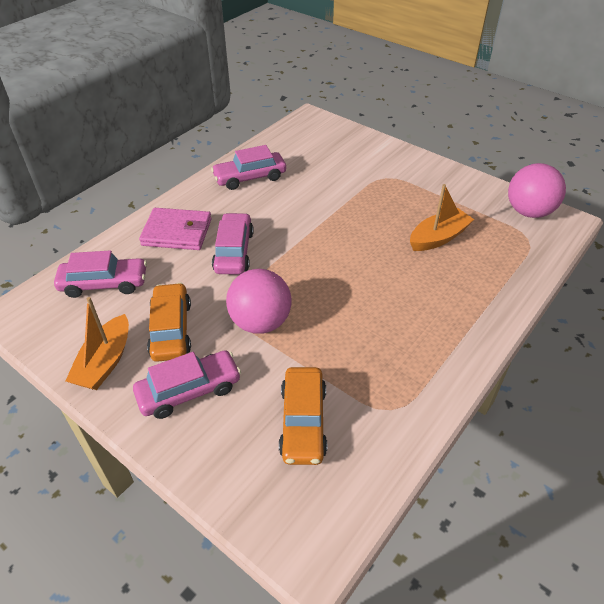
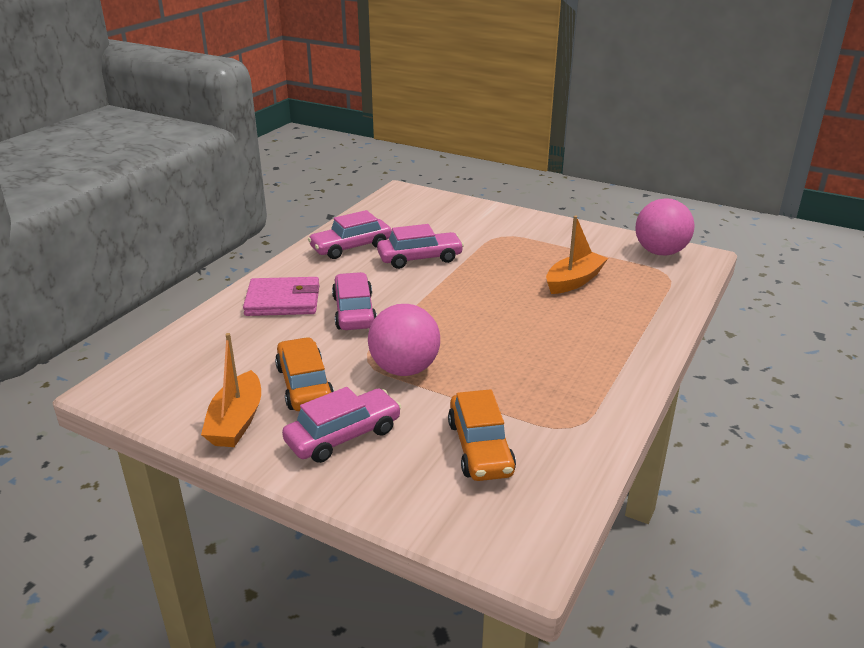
camera: 10 degrees left, 15 degrees down
pink car [54,251,147,298] -> pink car moved to [377,224,464,269]

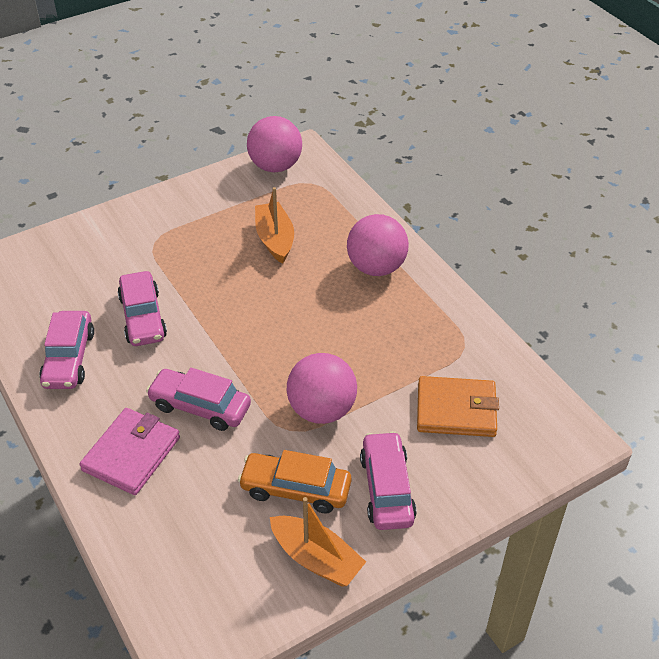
camera: 60 degrees left, 15 degrees up
pink car [377,224,464,269] -> pink car turned 150 degrees clockwise [118,271,167,346]
orange car [448,389,516,481] -> orange wallet [417,376,499,437]
none -> pink ball [347,214,409,276]

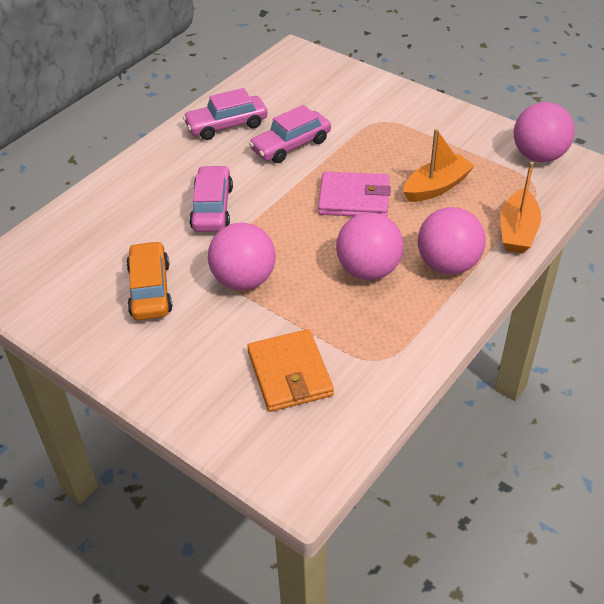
camera: 70 degrees right, 0 degrees up
pink wallet [80,408,180,495] -> pink wallet moved to [318,171,391,217]
orange boat [270,497,366,586] -> orange boat moved to [500,162,541,254]
pink car [360,431,417,530] -> none
none -> pink ball [336,212,404,280]

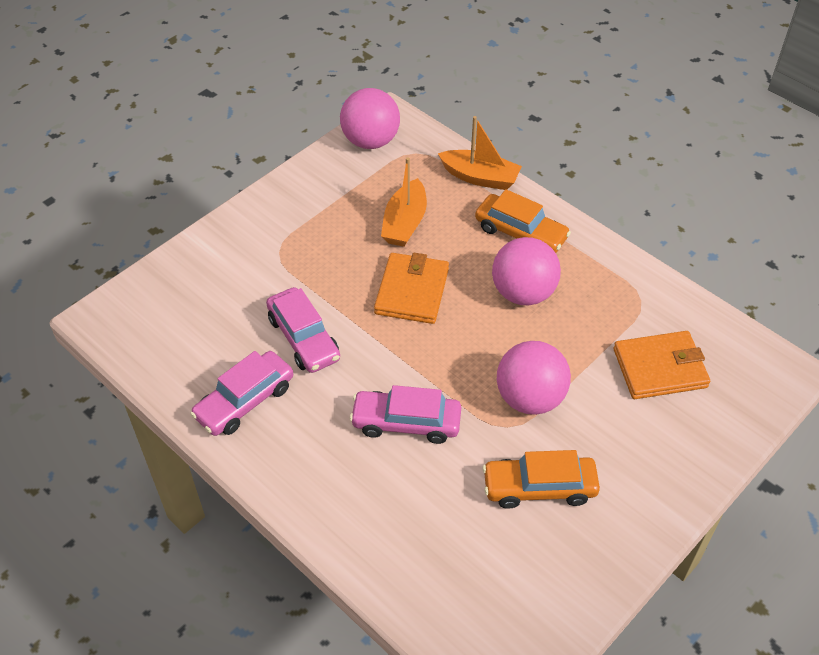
camera: 85 degrees left, 5 degrees up
pink car [183,88,268,140] -> pink car turned 60 degrees clockwise [190,351,293,436]
pink wallet [318,171,391,217] -> orange wallet [374,253,449,324]
orange boat [403,129,475,202] -> orange boat turned 135 degrees counterclockwise [381,157,427,247]
pink ball [418,207,486,274] -> orange car [475,189,571,253]

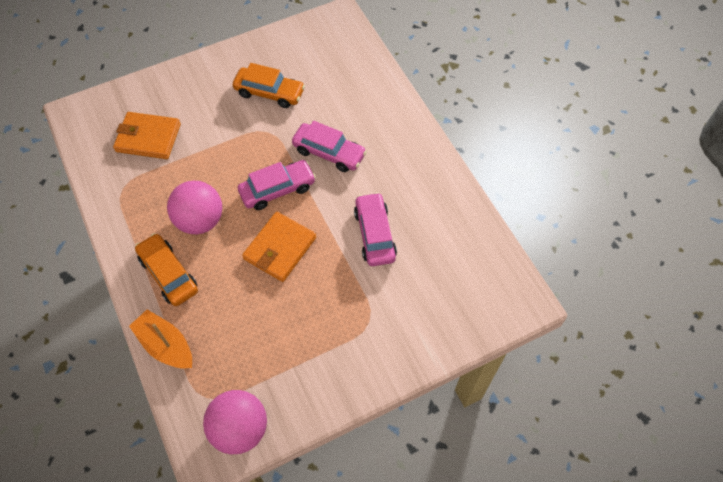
camera: 160 degrees left, 10 degrees up
pink car [190,351,293,436] -> pink car moved to [238,160,316,210]
orange boat [381,157,427,247] -> none
pink ball [497,341,571,415] -> none

